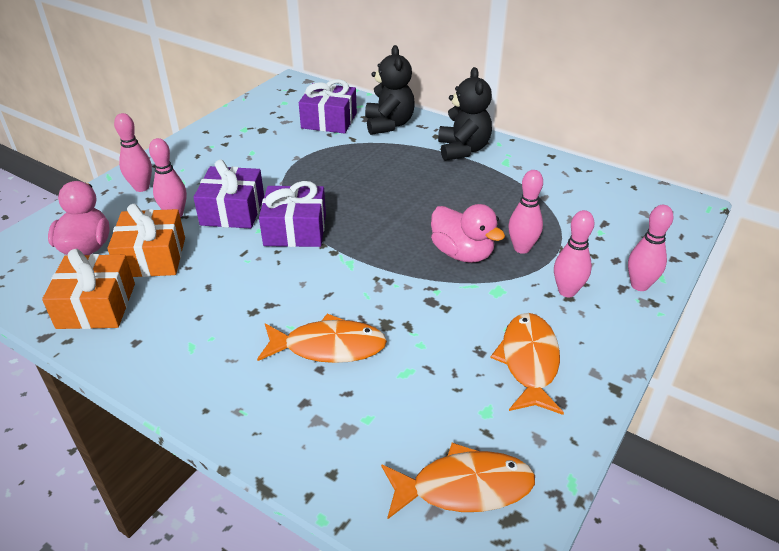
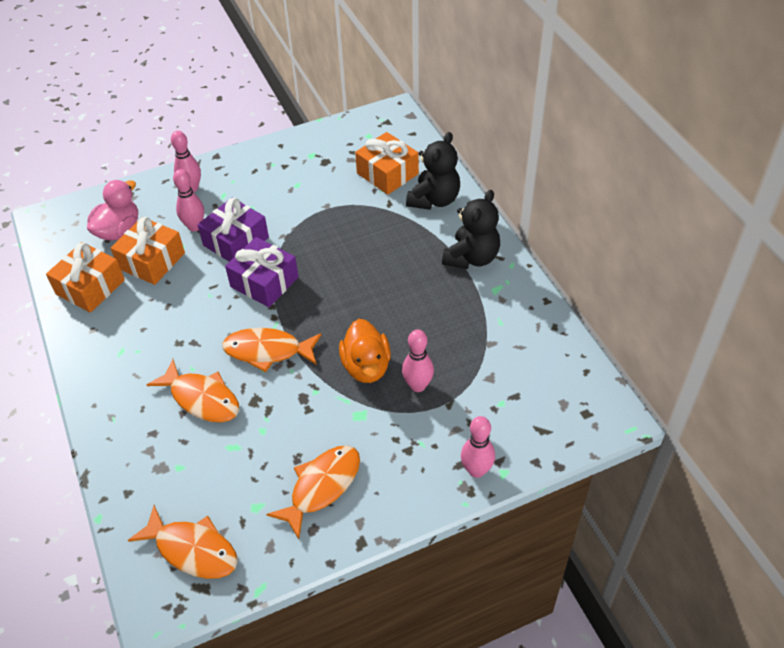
camera: 35 degrees right, 10 degrees up
purple gift [299,79,357,134] -> orange gift [355,132,419,195]
pink duck [431,204,505,263] -> orange duck [339,319,391,383]
pink bowling pin [554,210,595,297] -> none
none -> orange fish [222,328,321,372]

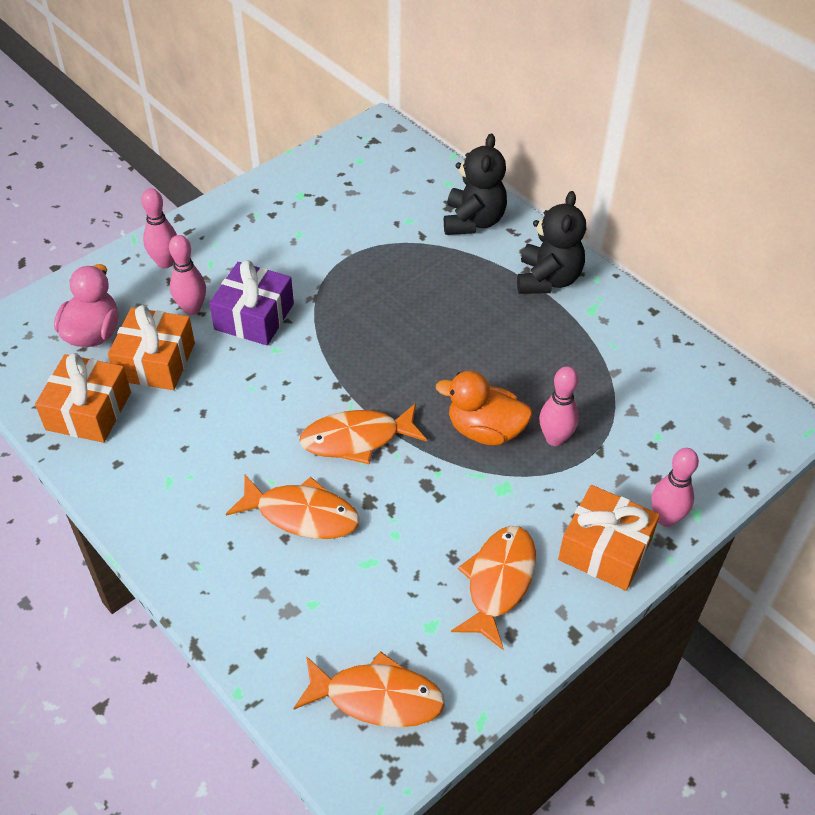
camera: 20 degrees left, 0 degrees up
purple gift [225,237,299,307] -> none
orange duck [339,319,391,383] -> orange duck turned 135 degrees clockwise [436,371,532,445]
orange gift [355,132,419,195] -> orange gift moved to [558,485,660,591]

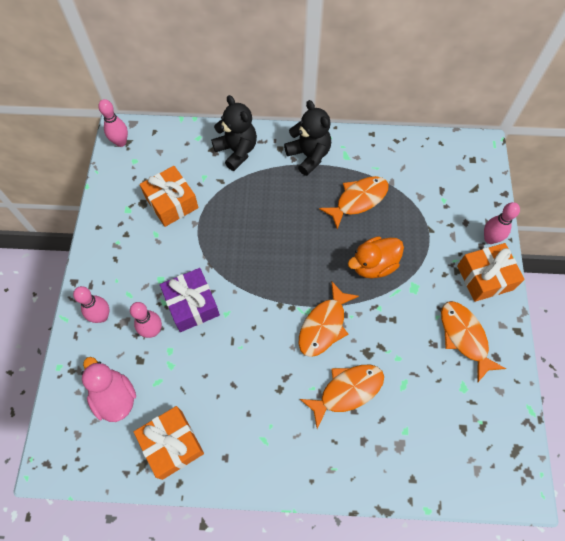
camera: 45 degrees left, 15 degrees up
orange gift [108,305,195,390] -> orange gift moved to [140,166,199,227]
orange fish [293,651,445,727] -> orange fish moved to [319,176,389,229]
pink bowling pin [539,366,579,446] -> pink bowling pin moved to [98,99,128,147]

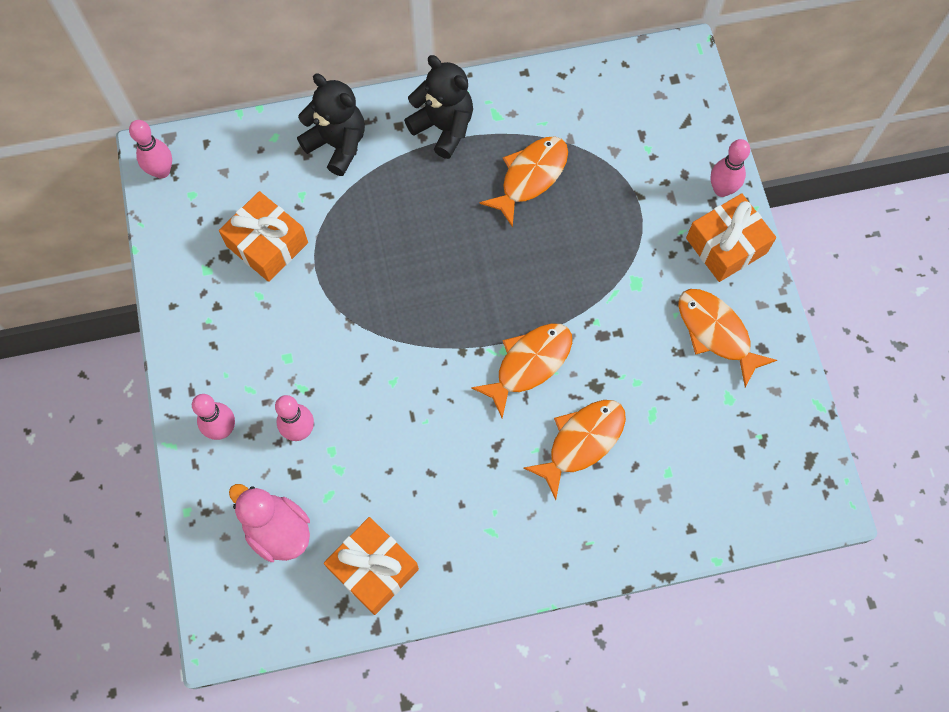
camera: 15 degrees left, 5 degrees up
purple gift [160,268,220,332] -> none
orange fish [299,282,359,357] -> orange fish turned 150 degrees counterclockwise [471,323,572,418]
orange duck [348,236,404,279] -> none

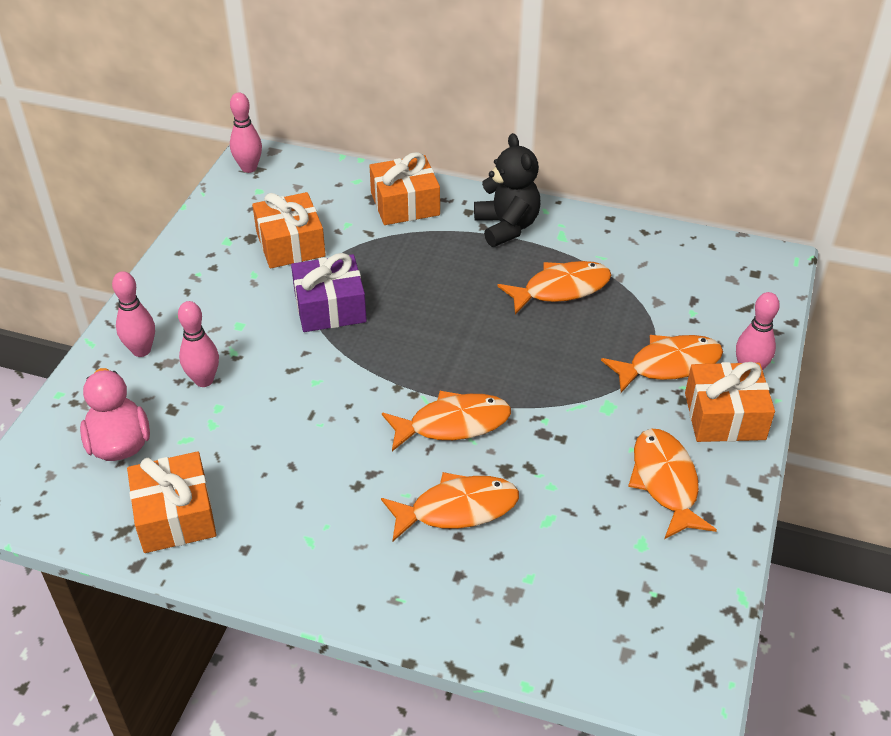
camera: 30 degrees right, 25 degrees down
black teddy bear [297,74,365,176] -> orange gift [369,152,440,225]
none -> purple gift [291,253,367,332]
none -> orange fish [601,335,723,393]

